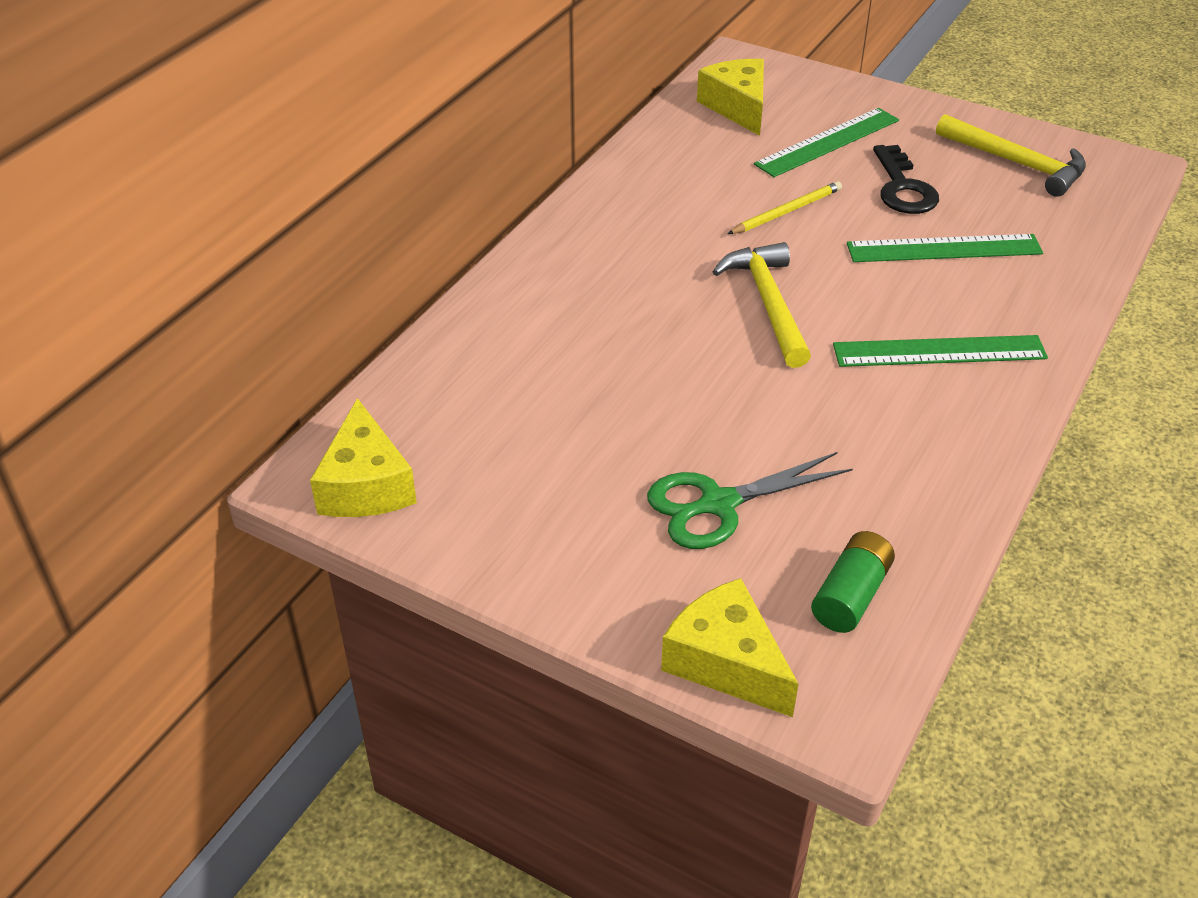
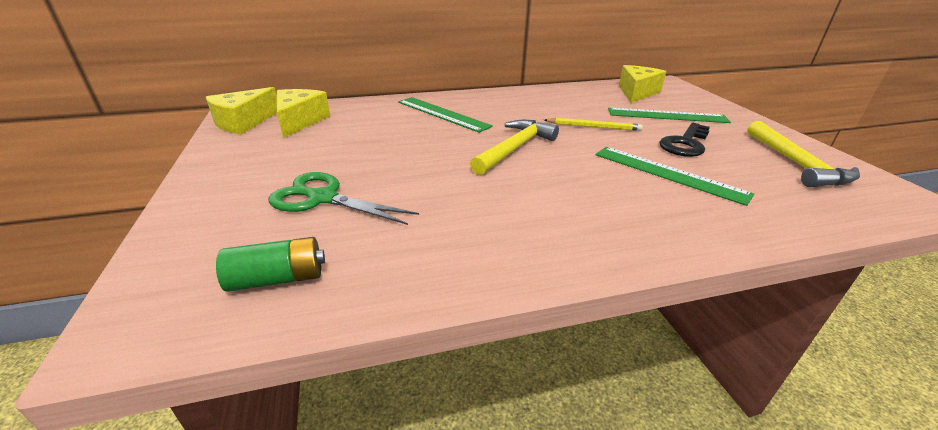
camera: 45 degrees right, 10 degrees down
yellow cheese [661,578,798,717] -> yellow cheese moved to [277,89,330,138]
green ruler [833,335,1048,367] -> green ruler moved to [398,97,493,133]

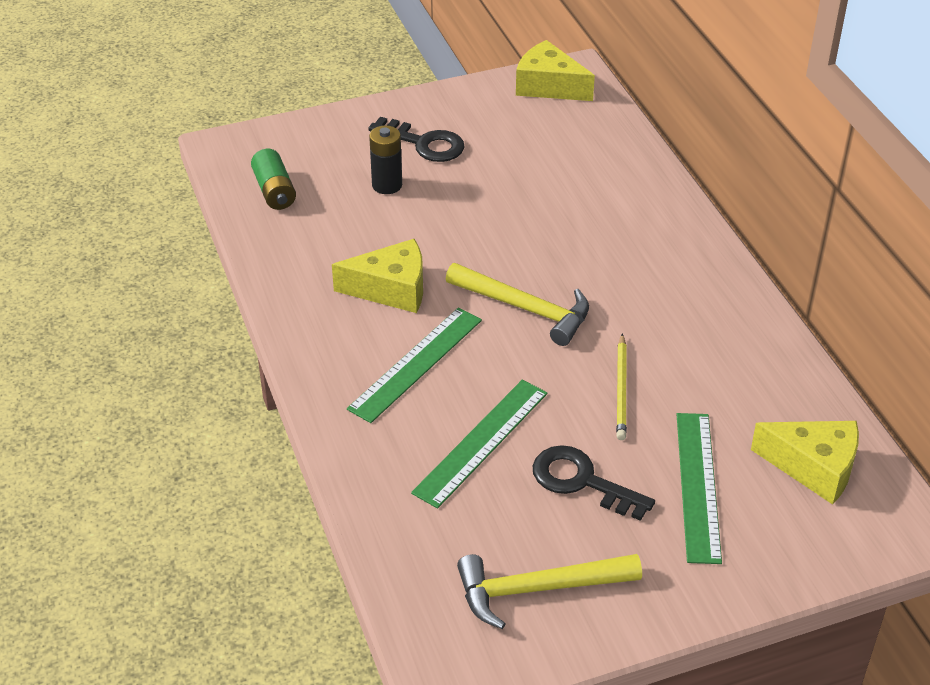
camera: 85 degrees right, 10 degrees up
green scissors [268,172,419,225] -> black battery [369,125,402,194]
yellow cheese [277,89,330,138] -> yellow cheese moved to [332,239,423,313]
green ruler [398,97,493,133] -> green ruler moved to [347,308,482,423]
none -> black key [368,117,465,162]

